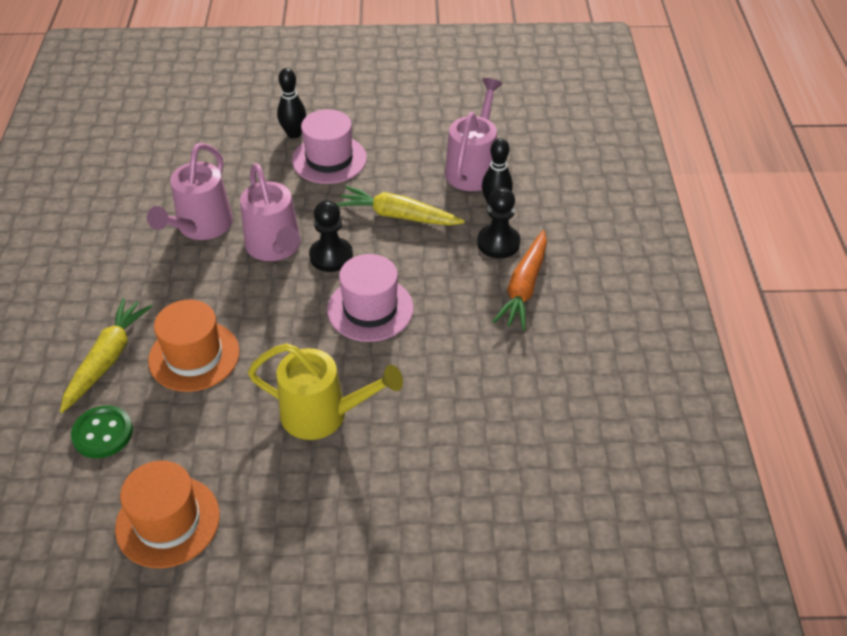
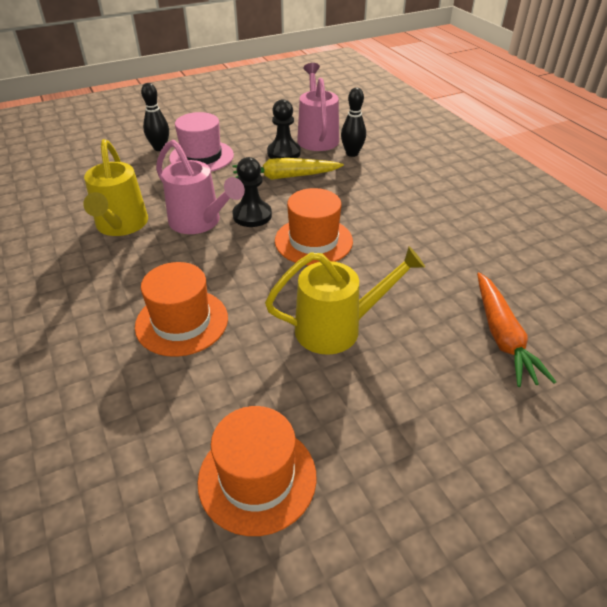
camera: 25 degrees left, 5 degrees down
yellow carrot [60,298,152,413] -> none
green button [71,405,133,458] -> none
pink watering can [147,143,233,240] -> yellow watering can [83,139,148,236]
pink hat [327,254,414,342] -> orange hat [275,188,353,265]
black pawn [477,187,520,258] -> black pawn moved to [267,99,301,159]
orange carrot [492,230,547,330] -> orange carrot moved to [477,272,556,387]

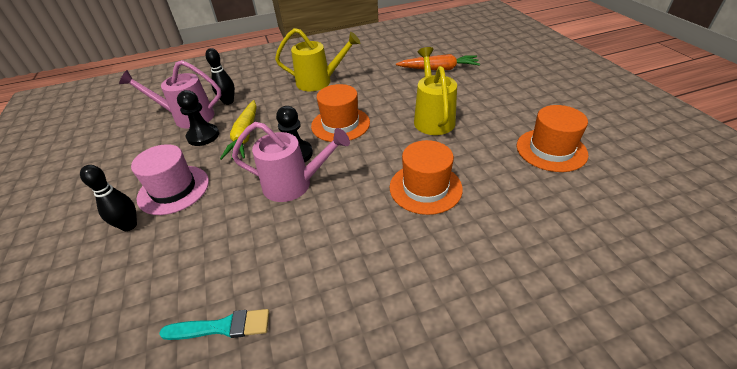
camera: 80 degrees left, 0 degrees up
yellow watering can [83,139,148,236] -> yellow watering can moved to [275,28,360,91]
pink watering can [156,140,245,234] -> pink watering can turned 45 degrees clockwise [232,122,350,202]
none -> turquoise brush [159,309,269,340]

